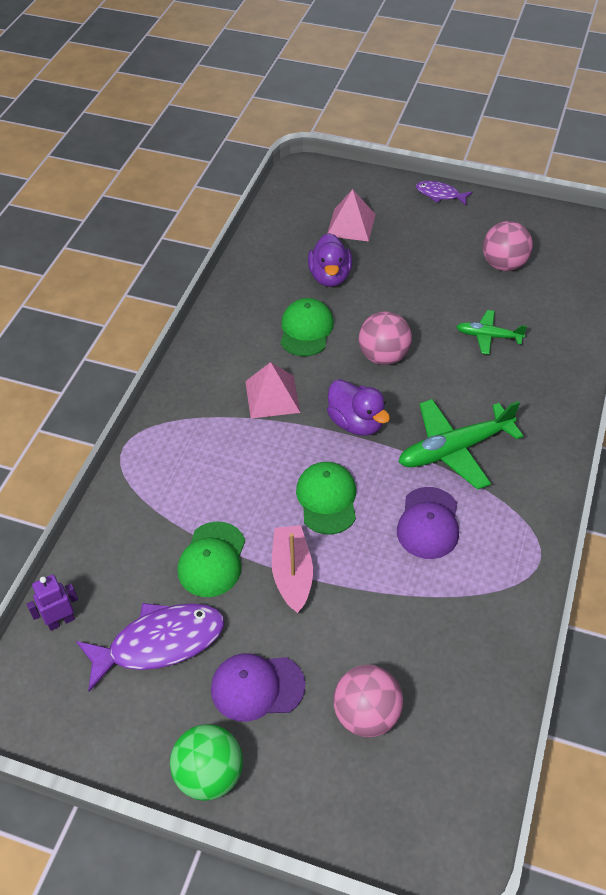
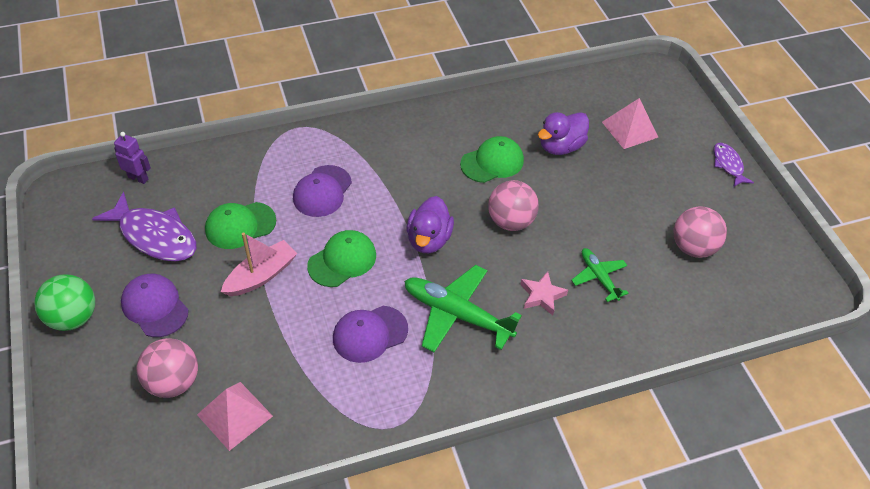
camera: 50 degrees right, 0 degrees up
pink pyramid [245,362,300,418] -> pink pyramid moved to [197,382,273,451]
none -> purple cap [293,165,352,217]
none -> pink star [520,271,568,316]

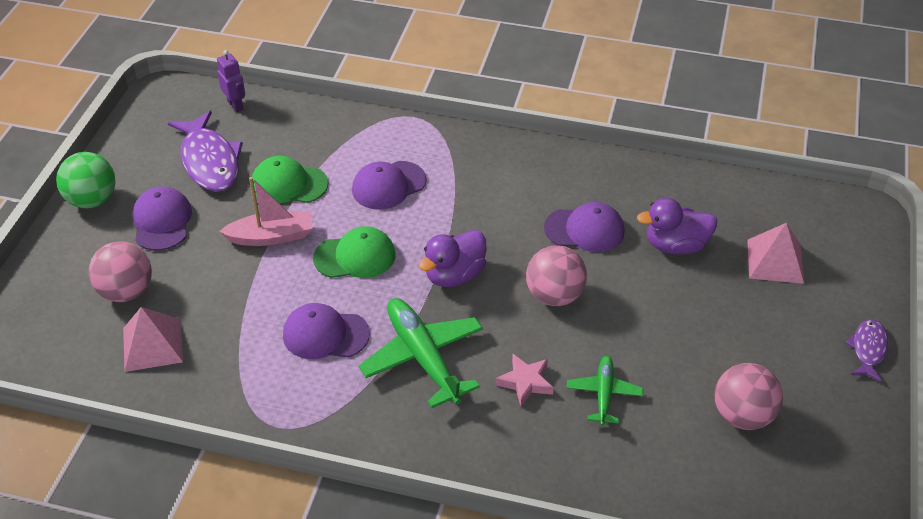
camera: 35 degrees right, 5 degrees down
green cap [460,136,524,183] -> purple cap [544,202,625,252]

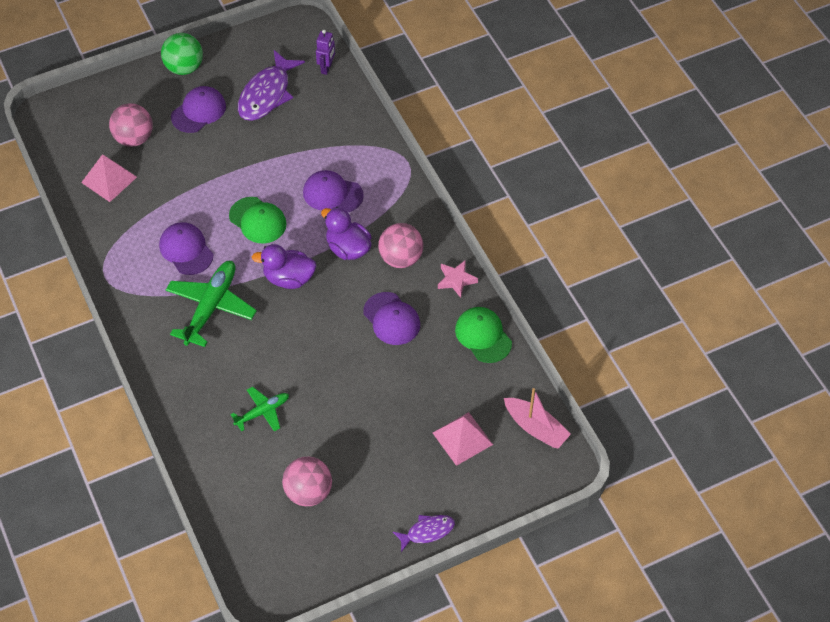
camera: 50 degrees right, 10 degrees up
pink boat [219,177,312,246] -> pink boat moved to [504,388,571,448]
green cap [252,156,328,203] -> green cap moved to [455,307,512,363]
pink star [496,354,554,406] -> pink star moved to [438,260,478,298]
pink ball [526,245,587,306] -> pink ball moved to [378,223,423,268]
purple duck [637,198,717,255] -> purple duck moved to [321,207,372,260]

